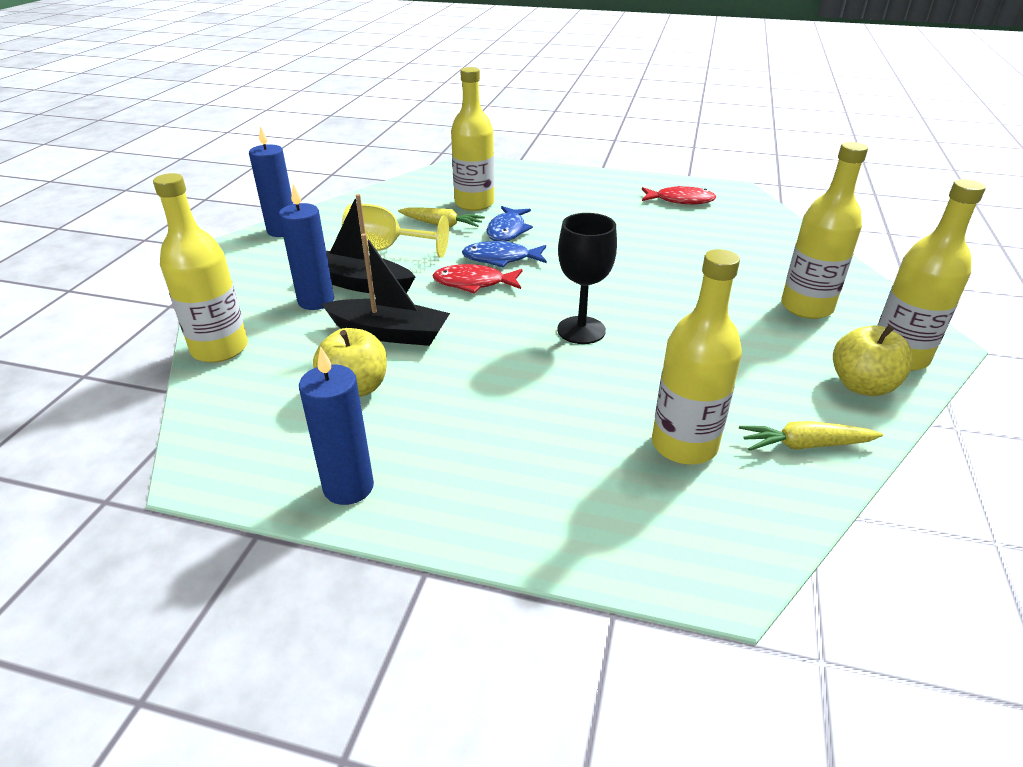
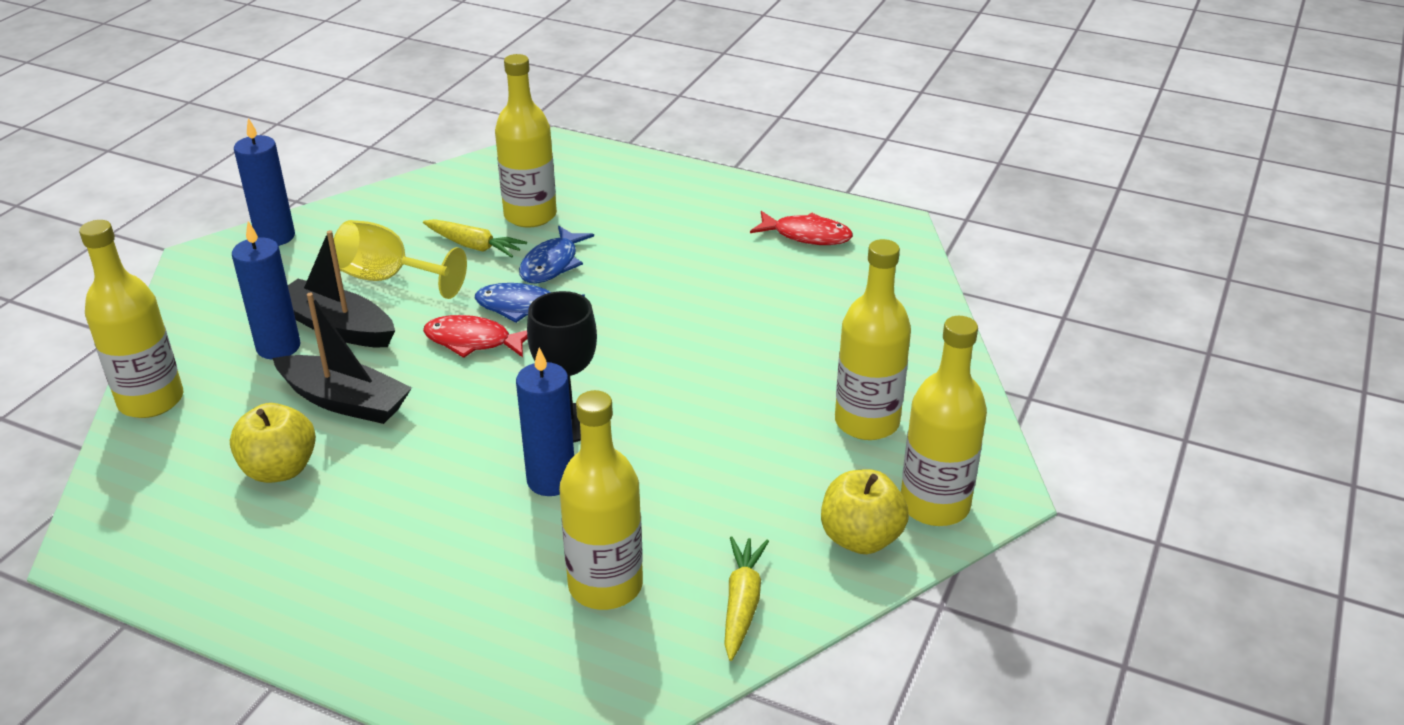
camera: 10 degrees right, 0 degrees up
blue candle [299,346,374,505] -> blue candle moved to [516,348,574,496]
yellow carrot [739,421,883,451] -> yellow carrot turned 90 degrees clockwise [724,537,769,661]

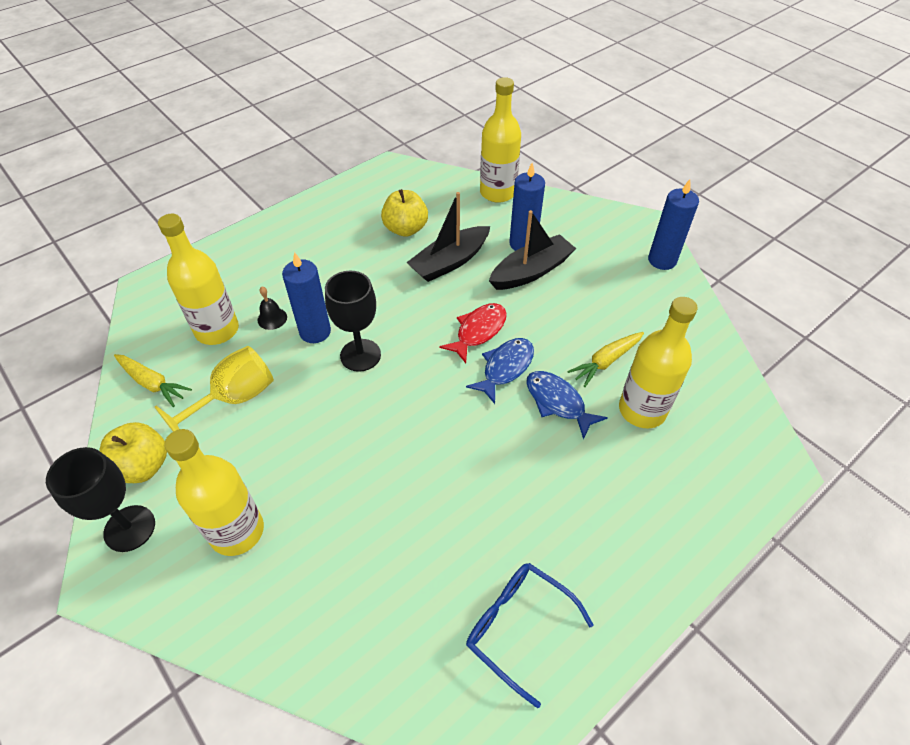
camera: 115 degrees right, 15 degrees up
yellow goblet [334,220,467,299] -> yellow goblet moved to [155,346,274,432]
red fish [750,211,853,245] -> blue glasses [466,563,594,708]
yellow bottle [901,316,987,526] -> black goblet [46,447,155,552]
none -> black bell [258,287,287,330]

